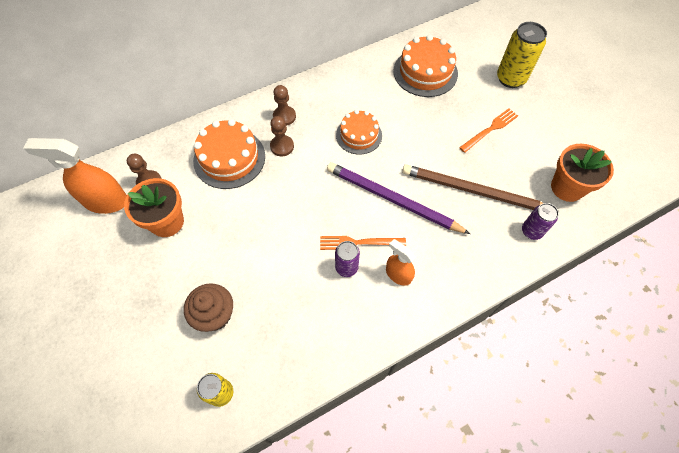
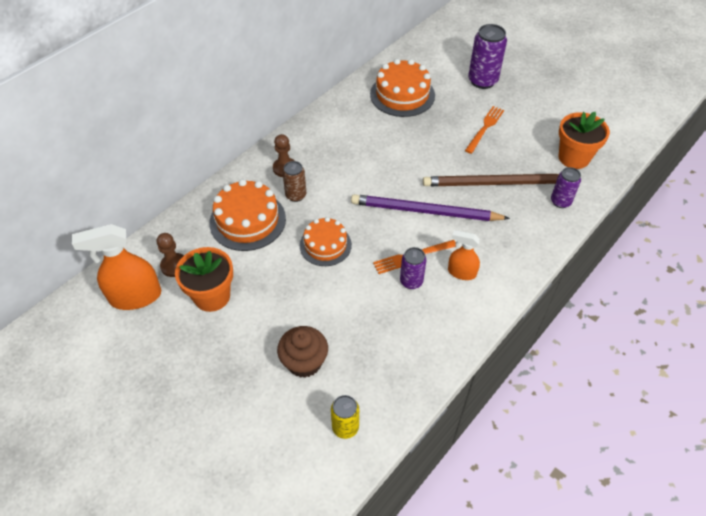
camera: 20 degrees left, 10 degrees down
brown pawn [270,116,294,156] -> brown can [282,161,306,202]
orange cake [336,110,382,154] -> orange cake moved to [300,217,352,266]
yellow can [497,22,547,88] -> purple can [468,24,507,89]

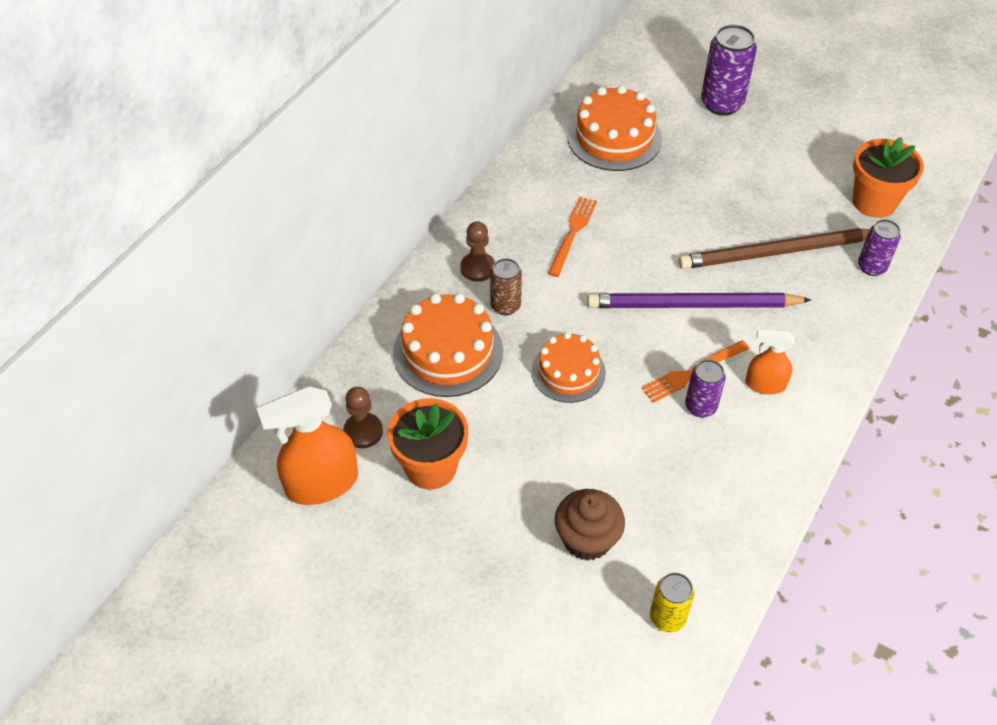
camera: 10 degrees left, 0 degrees up
orange fork [465,106,504,154] -> orange fork moved to [548,197,597,277]

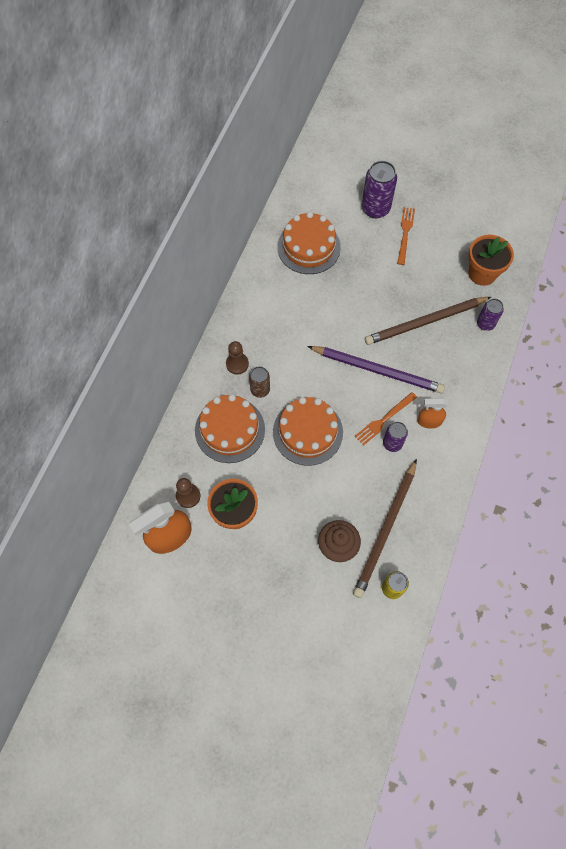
camera: 10 degrees left, 15 degrees up
orange cake [532,332,606,403] -> orange cake [273,397,343,466], size x1.50
orange fork [548,197,597,277] -> orange fork moved to [397,207,415,265]
purple pencil [587,293,811,308] -> purple pencil turned 150 degrees counterclockwise [307,346,445,393]
none -> brown pencil [353,459,417,598]

